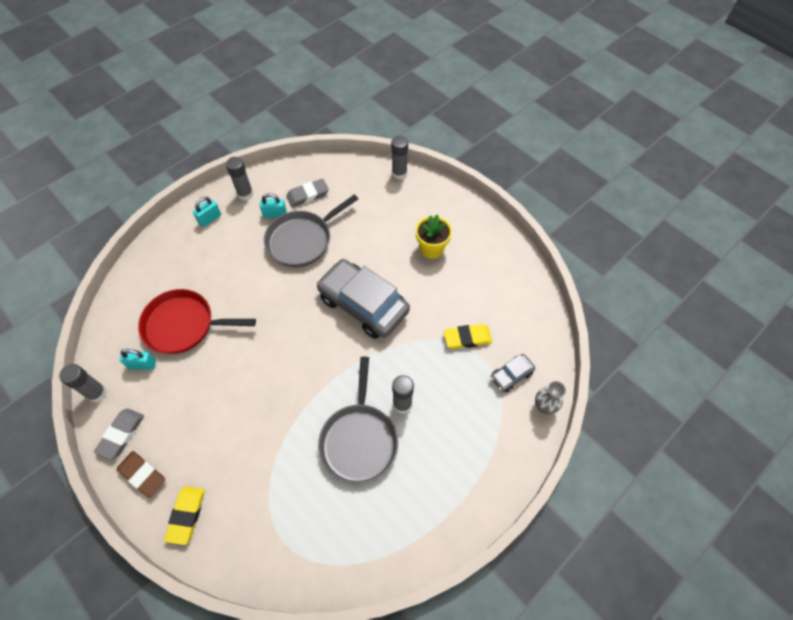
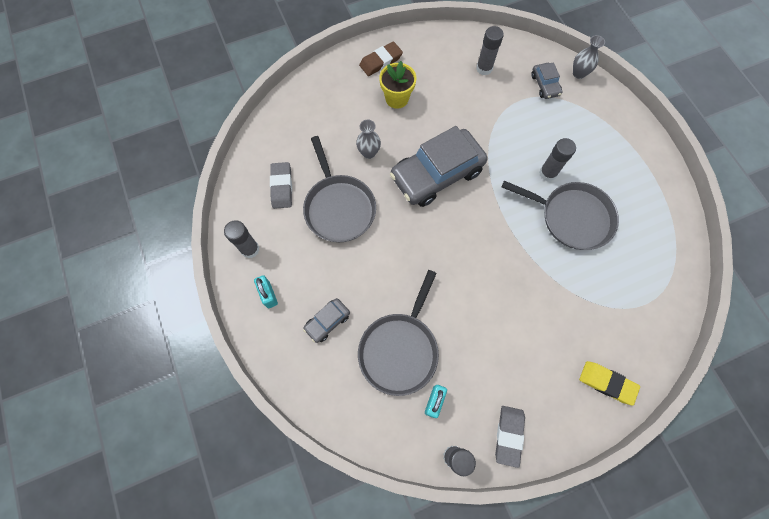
camera: 70 degrees left, 10 degrees up
grey eraser [94,408,144,460] -> grey eraser turned 60 degrees clockwise [495,406,525,468]
brown eraser [117,451,165,498] -> brown eraser moved to [359,41,403,76]
red pan [138,289,256,354] -> grey pan [358,270,439,396]
turquoise padlock [260,193,287,218] -> none
grey glue stick [391,136,408,179] -> grey glue stick moved to [476,26,504,76]
yellow eraser [444,324,493,349] -> none
none -> grey car [303,298,350,343]
none -> grey vase [356,119,381,159]

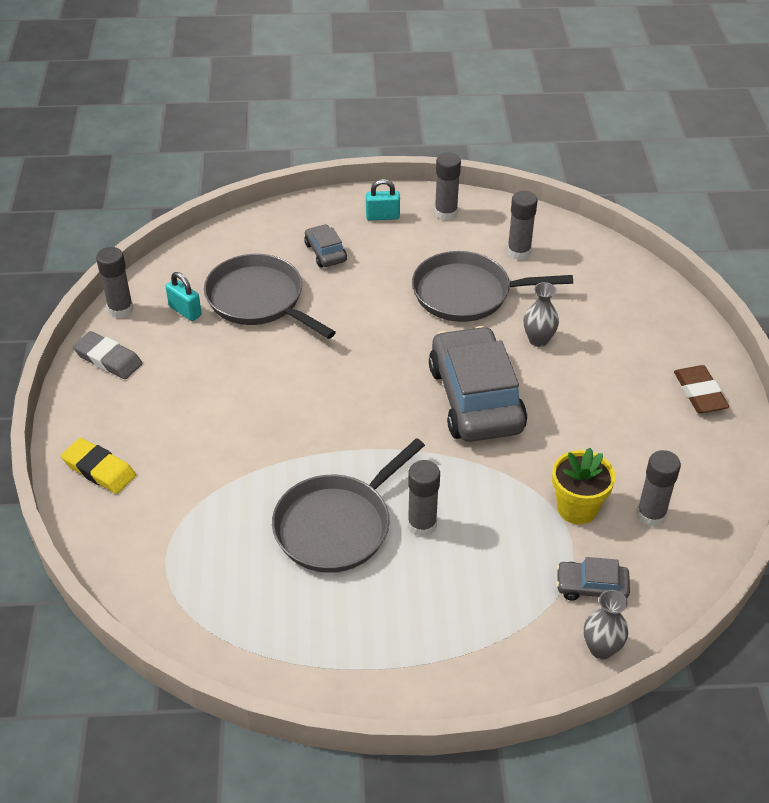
camera: 110 degrees right, 25 degrees down
grey eraser [270,162,292,209] -> grey glue stick [507,191,538,260]
yellow flower pot [379,61,416,109] -> yellow flower pot moved to [552,448,615,524]
yellow eraser [579,361,640,406] -> yellow eraser turned 75 degrees clockwise [61,438,136,494]

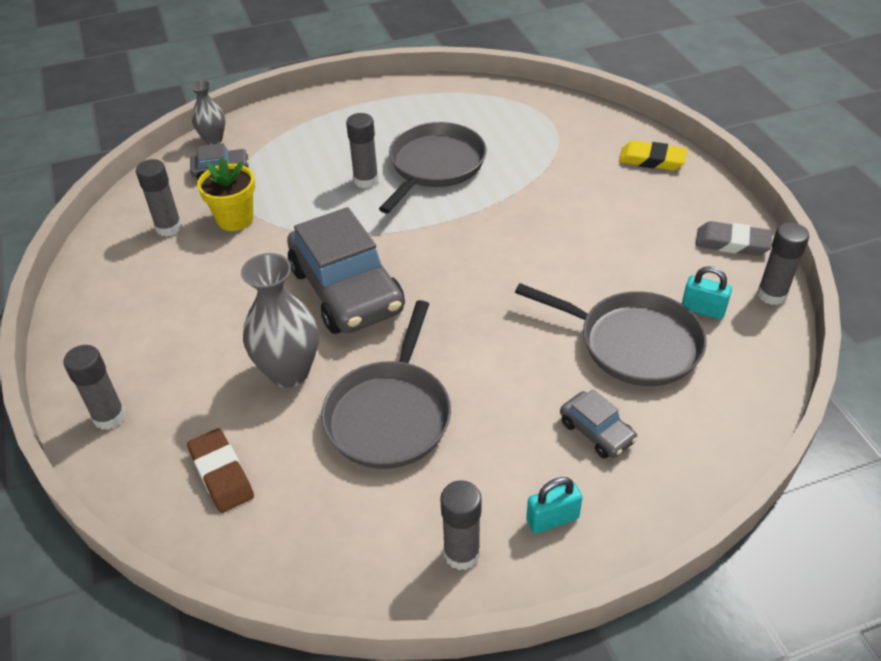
camera: 165 degrees right, 0 degrees up
grey pan [412,251,573,322] -> grey pan turned 120 degrees clockwise [321,300,451,469]
grey glue stick [507,191,538,260] -> grey glue stick moved to [64,345,126,430]
grey vase [524,282,559,347] -> grey vase [241,253,319,388], size x1.72
brown eraser [674,365,729,413] -> brown eraser moved to [187,428,254,513]

